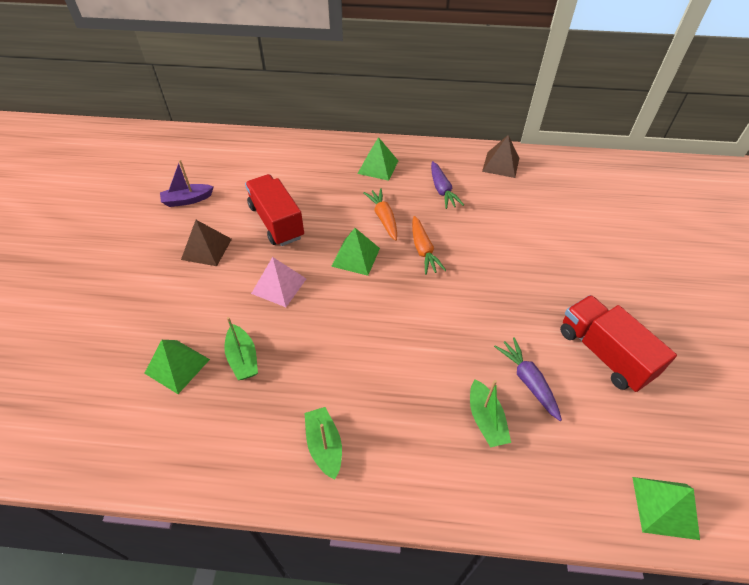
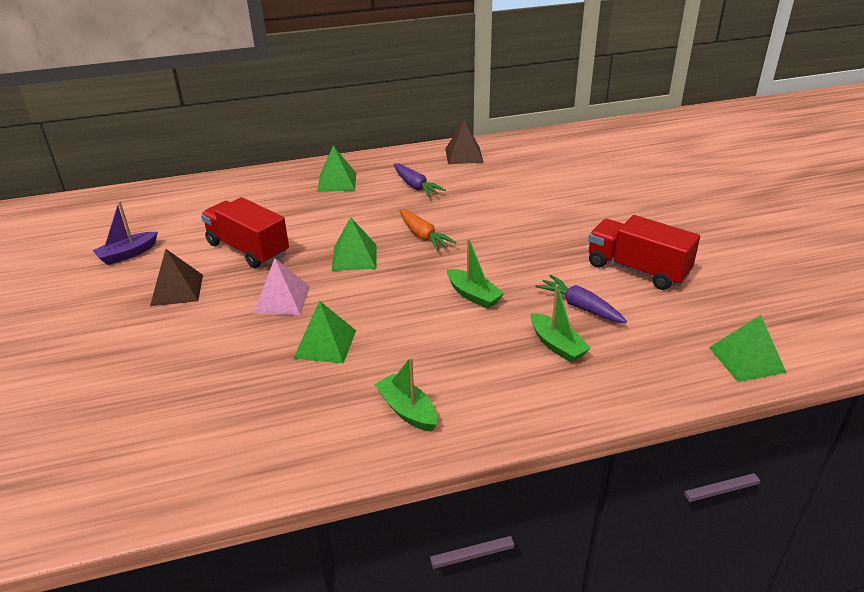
camera: 20 degrees left, 15 degrees down
green pyramid [144,340,210,394] -> green pyramid moved to [293,301,356,363]
green boat [224,317,258,380] -> green boat moved to [447,238,504,309]
orange carrot [363,188,397,241] -> none

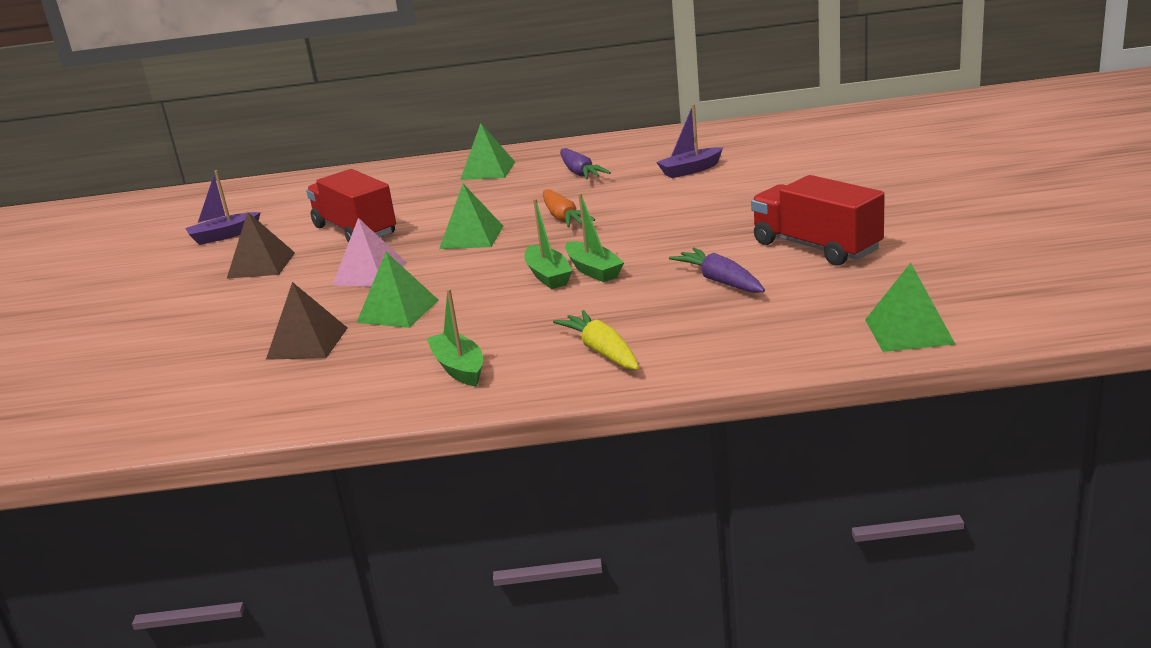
camera: 15 degrees right, 10 degrees down
brown pyramid [445,120,484,164] -> brown pyramid moved to [266,282,347,360]
green boat [531,284,591,363] -> green boat moved to [524,199,572,289]
none -> yellow carrot [553,310,639,370]
none -> purple boat [656,104,723,178]

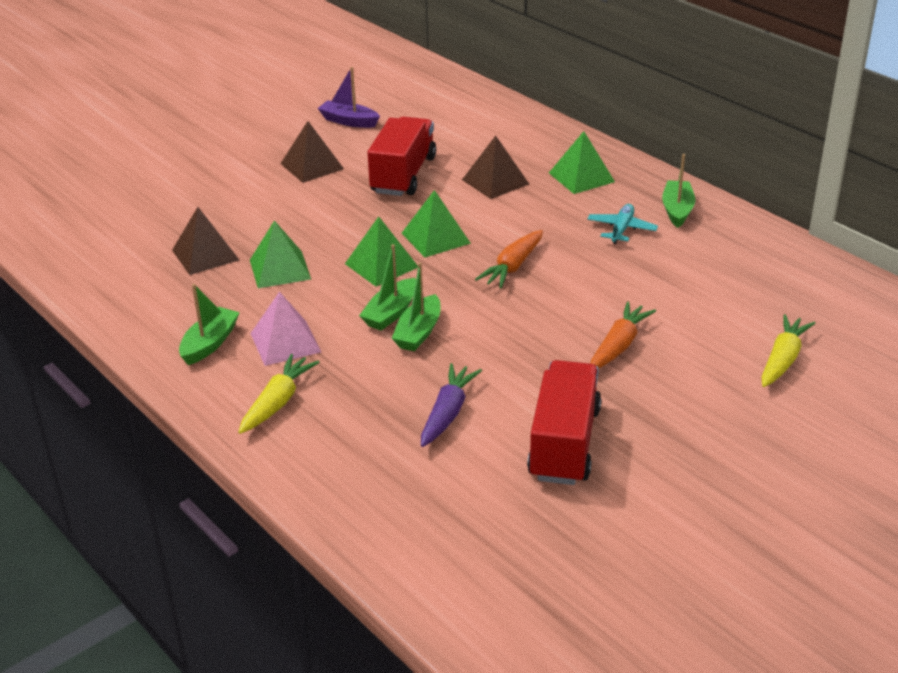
camera: 50 degrees right, 10 degrees up
pink pyramid [333,218,407,286] -> pink pyramid moved to [250,291,321,366]
purple carrot [560,148,611,180] -> turquoise plane [587,204,658,244]
purple boat [656,104,723,178] -> none
green pyramid [865,263,955,352] -> green pyramid moved to [345,217,418,286]
none -> brown pyramid [462,135,529,199]
none -> orange carrot [590,302,656,369]
none -> green boat [662,154,696,228]
none -> yellow carrot [761,314,816,387]

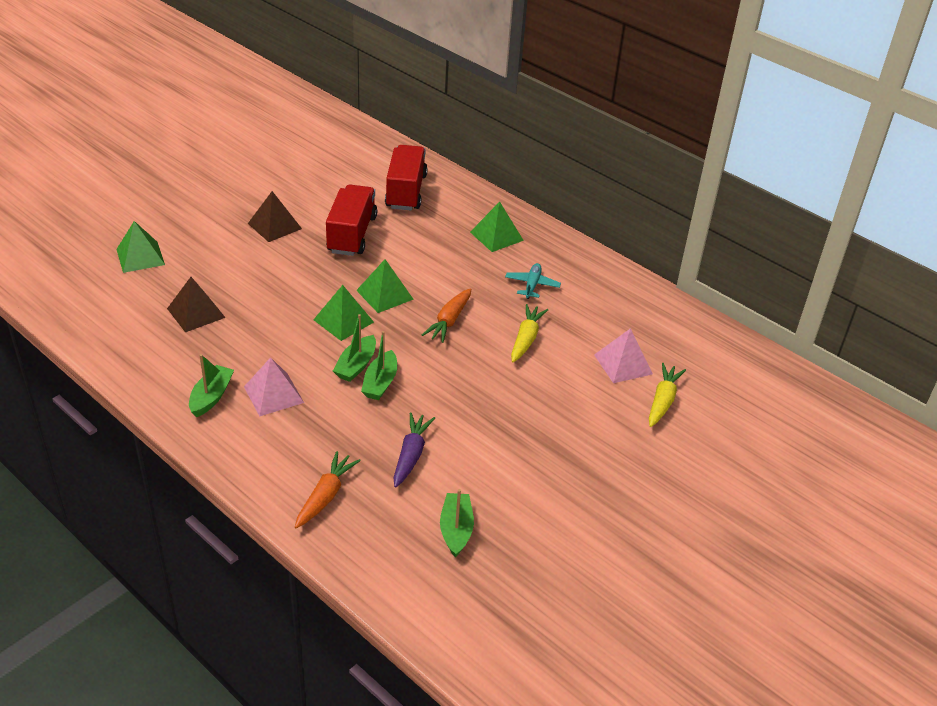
camera: 10 degrees left, 5 degrees up
yellow carrot [238,354,320,434] -> yellow carrot moved to [511,304,548,362]
green pyramid [250,220,311,288] -> green pyramid moved to [116,221,165,273]
purple boat [318,67,380,128] -> none
brown pyramid [462,135,529,199] -> none
red truck [527,360,601,485] -> red truck moved to [385,145,428,210]
orange carrot [590,302,656,369] -> orange carrot moved to [295,451,361,528]
green boat [662,154,696,228] -> green boat moved to [440,489,474,557]
none -> pink pyramid [594,328,653,383]

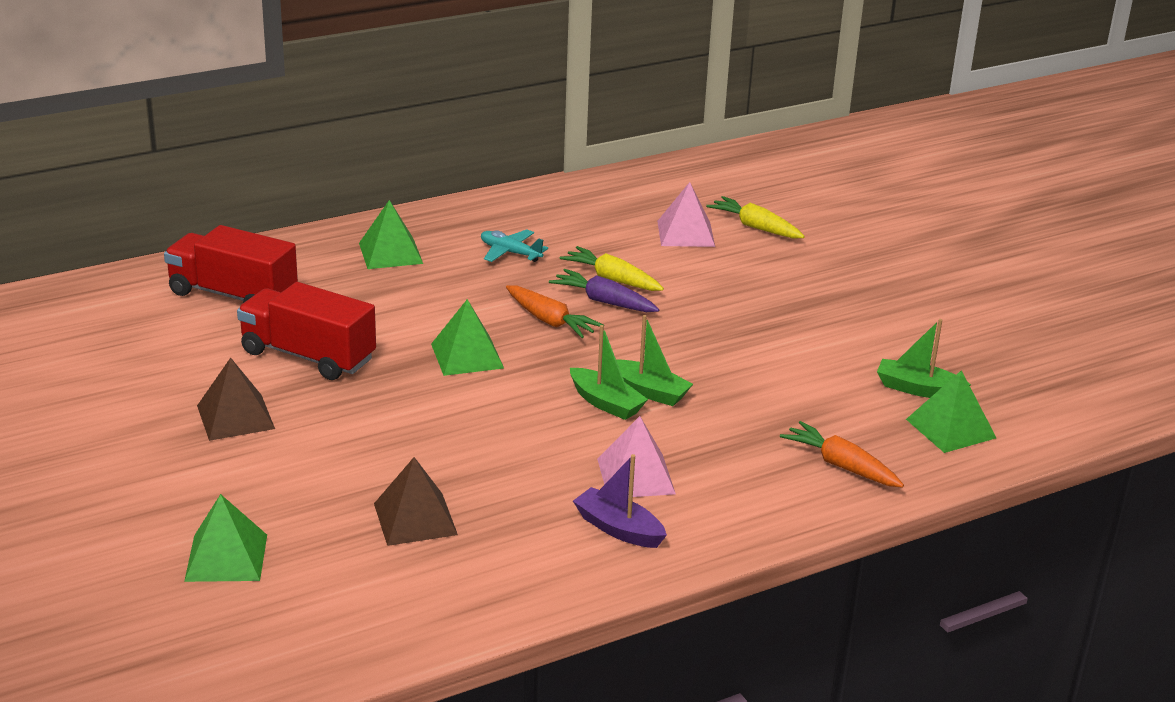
camera: 70 degrees left, 10 degrees down
green boat [189,354,234,417] -> purple boat [573,454,667,548]
green pyramid [314,285,374,341] -> green pyramid moved to [906,370,996,453]
purple carrot [394,413,435,488] -> purple carrot moved to [549,269,659,312]

